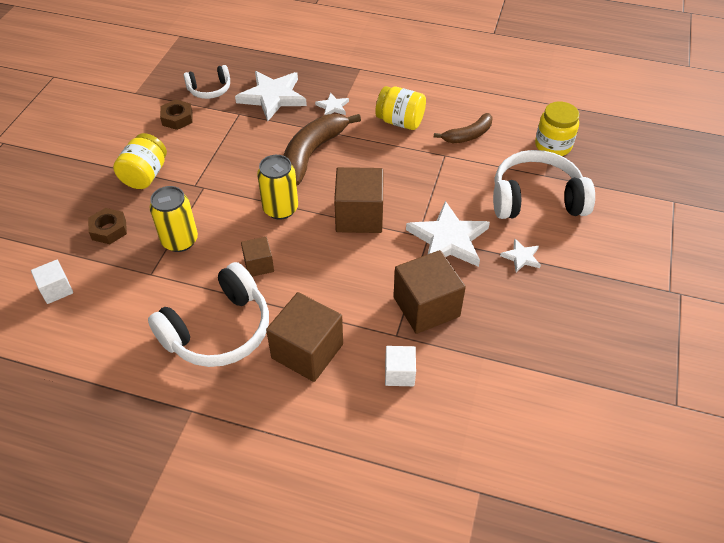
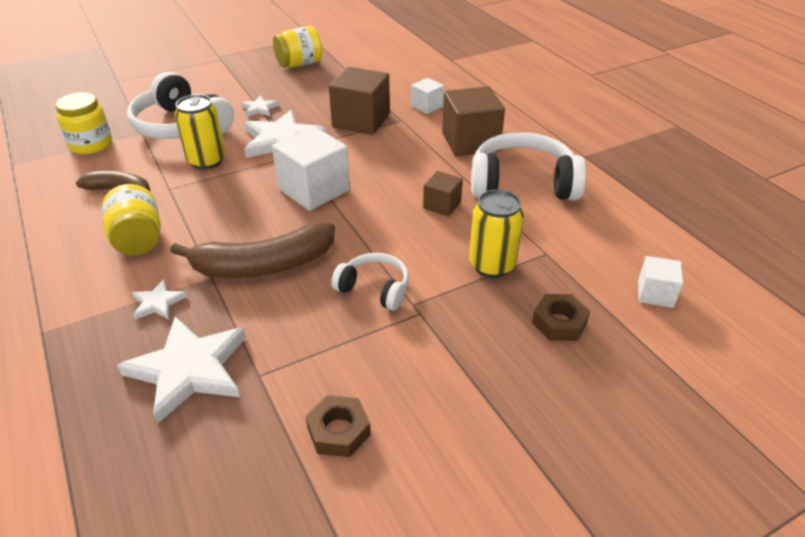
camera: 135 degrees left, 10 degrees down
yellow jar [113,133,167,189] -> yellow jar moved to [273,26,322,68]
white headphones [183,65,230,99] -> white headphones moved to [331,253,409,310]
yellow can [257,155,298,220] -> yellow can moved to [175,94,225,170]
brown cube [334,167,384,233] -> white cube [272,127,350,211]

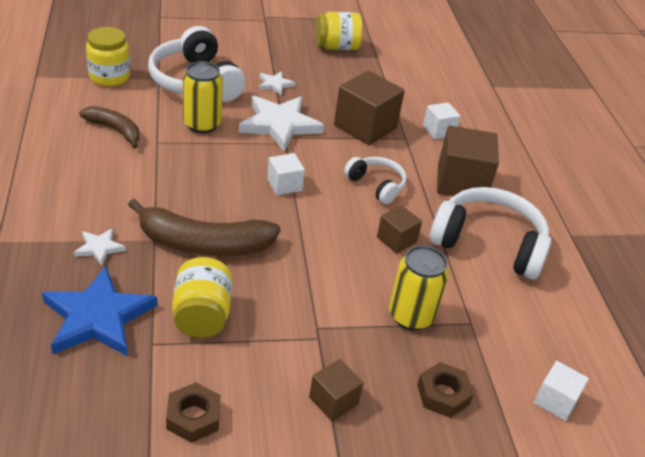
camera: 15 degrees right, 0 degrees up
yellow jar [102,184,161,255] -> yellow jar moved to [172,257,232,338]
white star [117,316,246,424] -> blue star [42,266,157,356]
white cube [272,127,350,211] -> white cube [267,153,305,195], size x0.54
white headphones [331,253,409,310] -> white headphones moved to [344,157,407,204]
none -> brown cube [309,359,364,421]

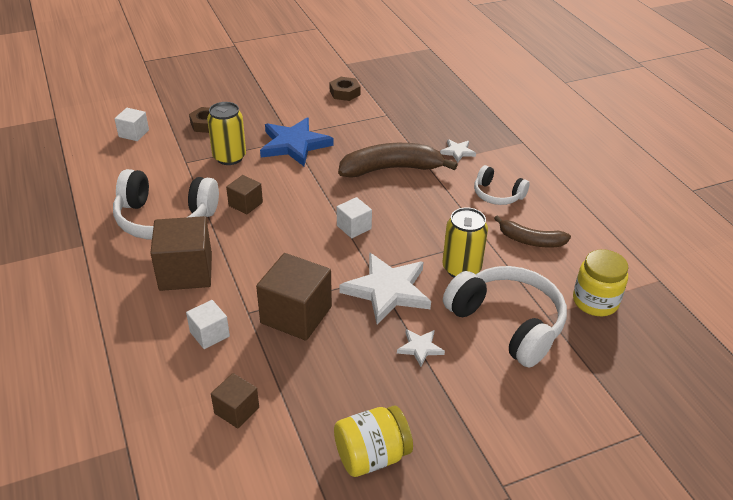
camera: 170 degrees right, 0 degrees up
blue star [42,266,157,356] -> blue star moved to [260,117,333,166]
yellow jar [172,257,232,338] -> none
brown cube [309,359,364,421] -> brown cube moved to [211,373,259,429]
white headphones [344,157,407,204] -> white headphones moved to [474,165,530,205]

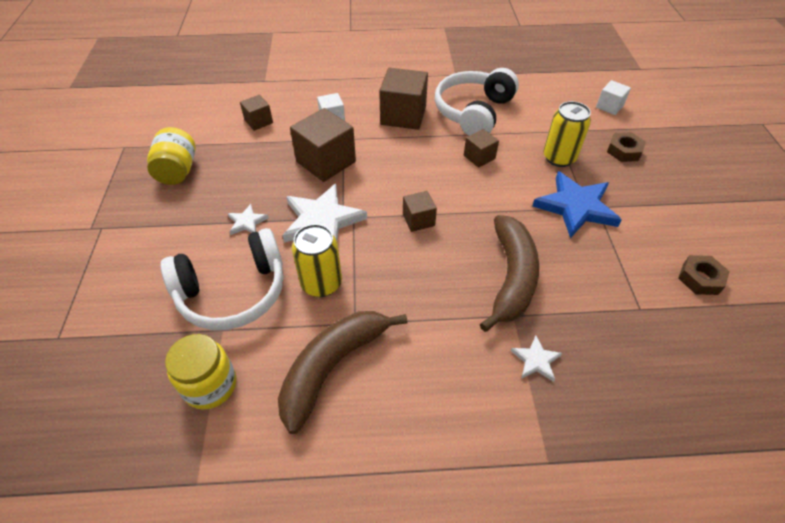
camera: 110 degrees right, 10 degrees up
white cube [337,197,372,238] -> brown cube [403,191,437,232]
white headphones [474,165,530,205] -> none
brown banana [494,215,571,247] -> brown banana [278,311,407,434], size x1.68

